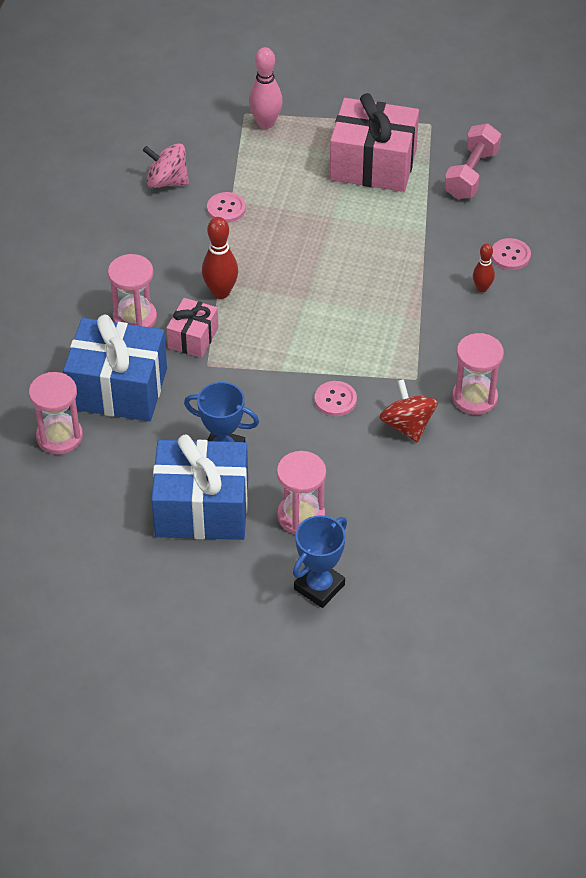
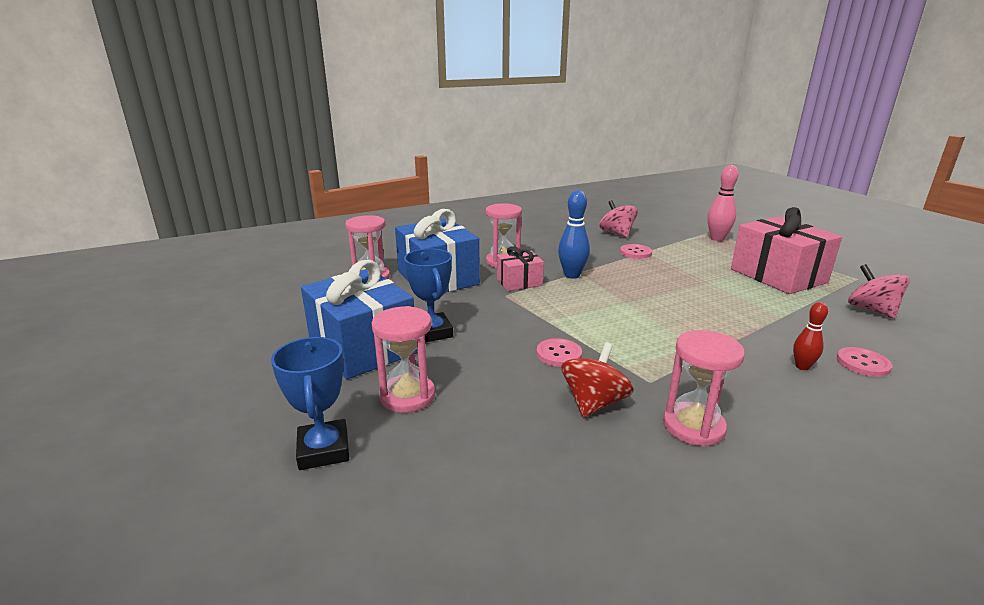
camera: 50 degrees right, 25 degrees down
red bowling pin [202,217,238,299] -> blue bowling pin [558,190,590,279]
blue trophy [293,515,347,608] -> blue trophy turned 75 degrees clockwise [271,337,349,470]
pink dumbbell [444,123,501,199] -> pink spinning top [848,264,910,319]

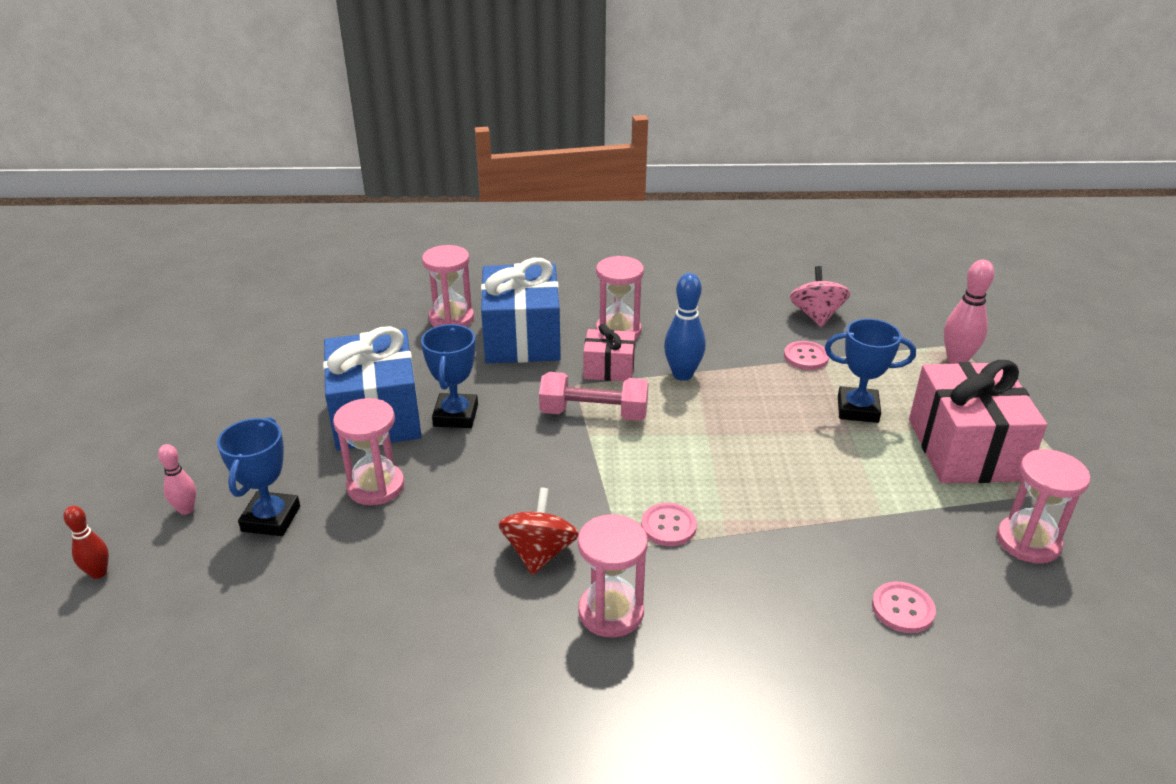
camera: 25 degrees right, 10 degrees up
pink button [536,338,582,367] -> pink button moved to [641,503,697,546]
red spinning top [561,343,634,418] -> red spinning top turned 45 degrees counterclockwise [498,487,579,575]
red bowling pin [793,302,828,370] -> red bowling pin moved to [63,506,109,579]
pink spinning top [848,264,910,319] -> pink hourglass [997,449,1090,563]
none -> pink bowling pin [158,444,196,515]
none -> pink dumbbell [539,372,649,421]
none -> blue trophy [825,319,916,423]

